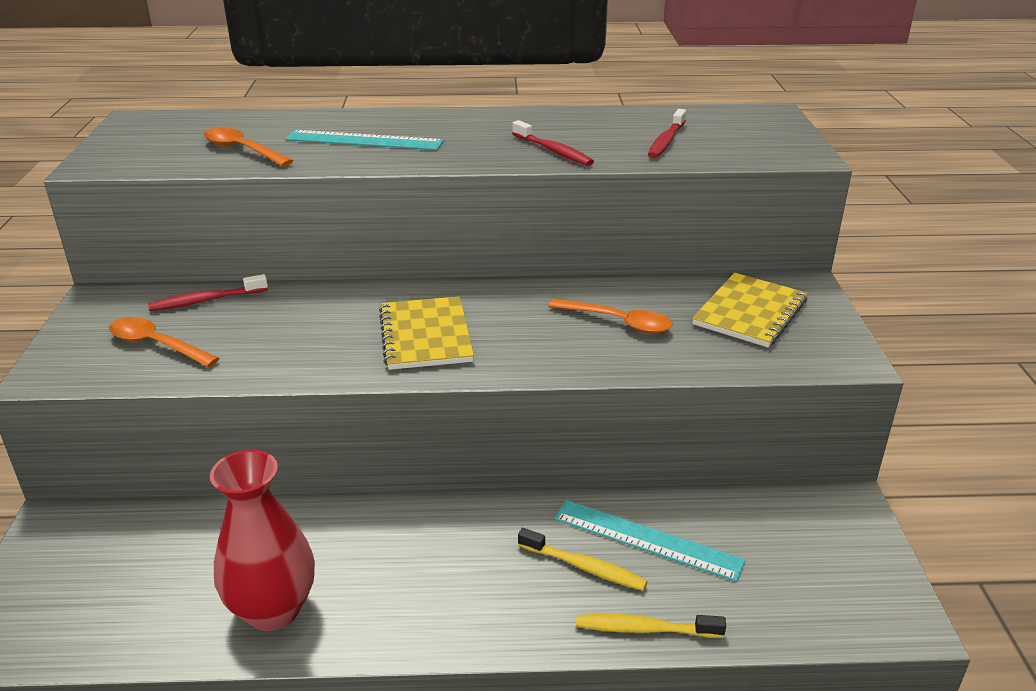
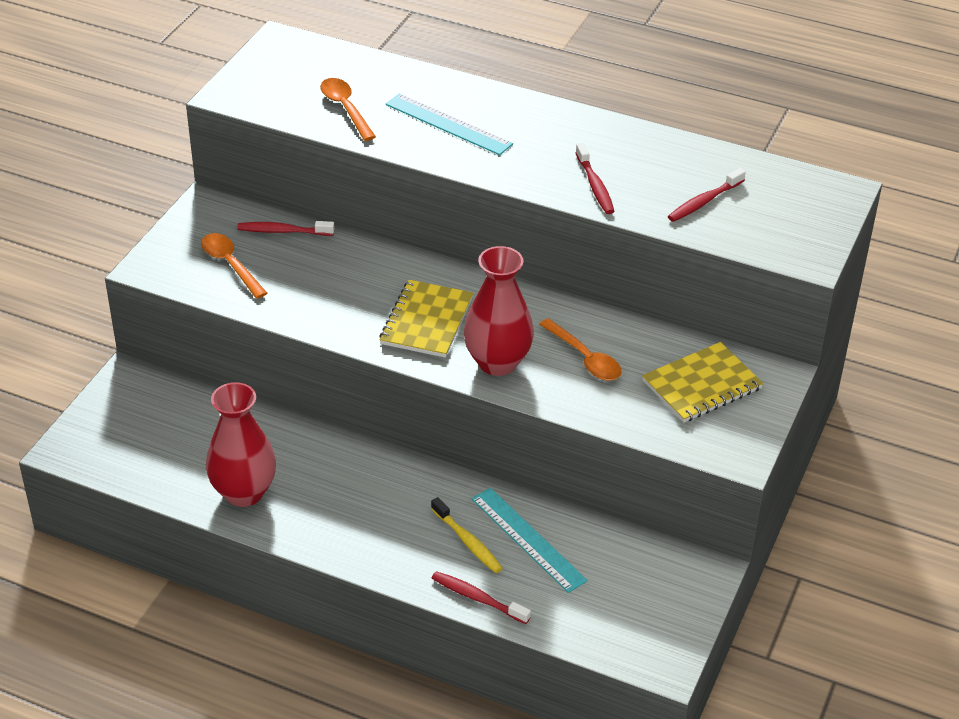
camera: 25 degrees right, 10 degrees up
yellow toothbrush [576,614,726,638] -> red toothbrush [432,571,531,624]
none -> red vase [464,246,534,376]

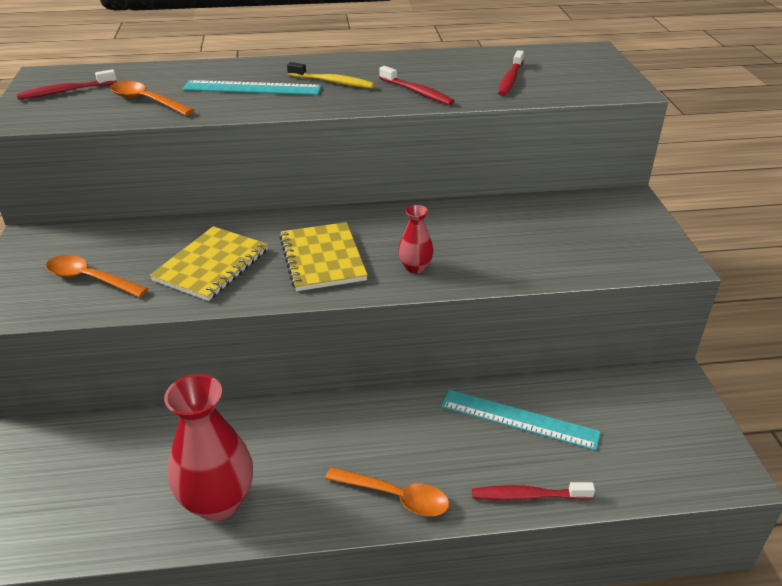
camera: 30 degrees left, 5 degrees down
red toothbrush [237,221,335,236] -> red toothbrush moved to [16,69,117,100]
yellow toothbrush [431,497,503,573] -> yellow toothbrush moved to [287,62,375,88]
red vase [464,246,534,376] -> red vase [398,205,433,273], size x0.50
orange spoon [539,318,622,381] -> orange spoon moved to [325,467,449,516]
yellow notebook [642,342,764,423] -> yellow notebook moved to [150,226,268,301]

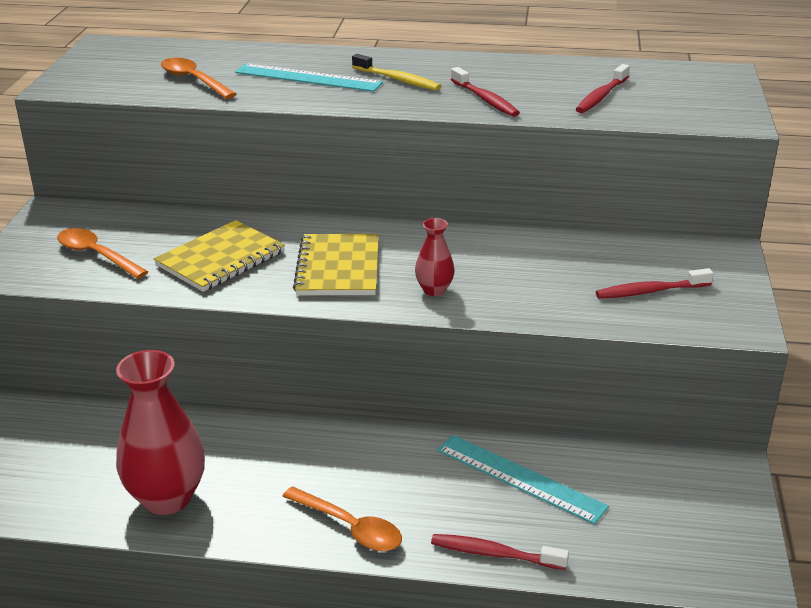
camera: 15 degrees right, 5 degrees down
red toothbrush [16,69,117,100] -> red toothbrush moved to [596,268,714,299]

